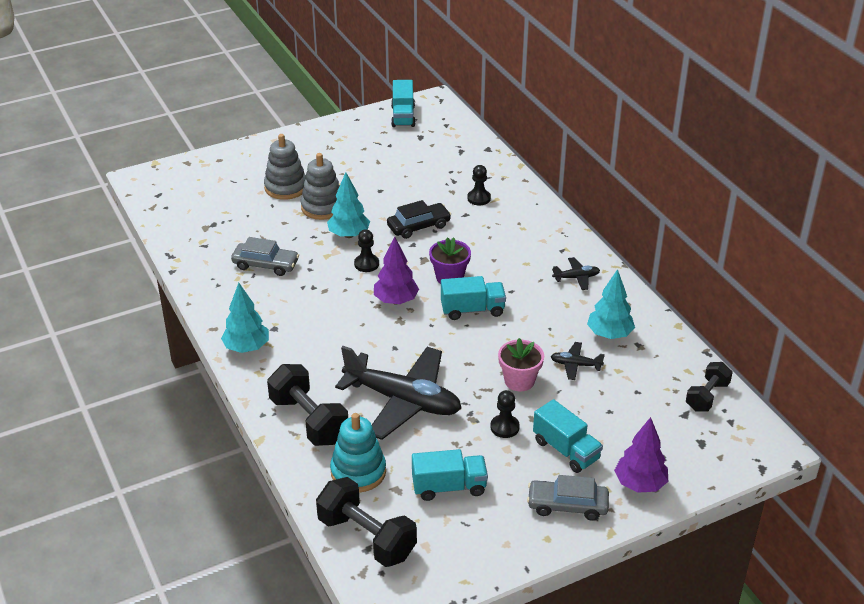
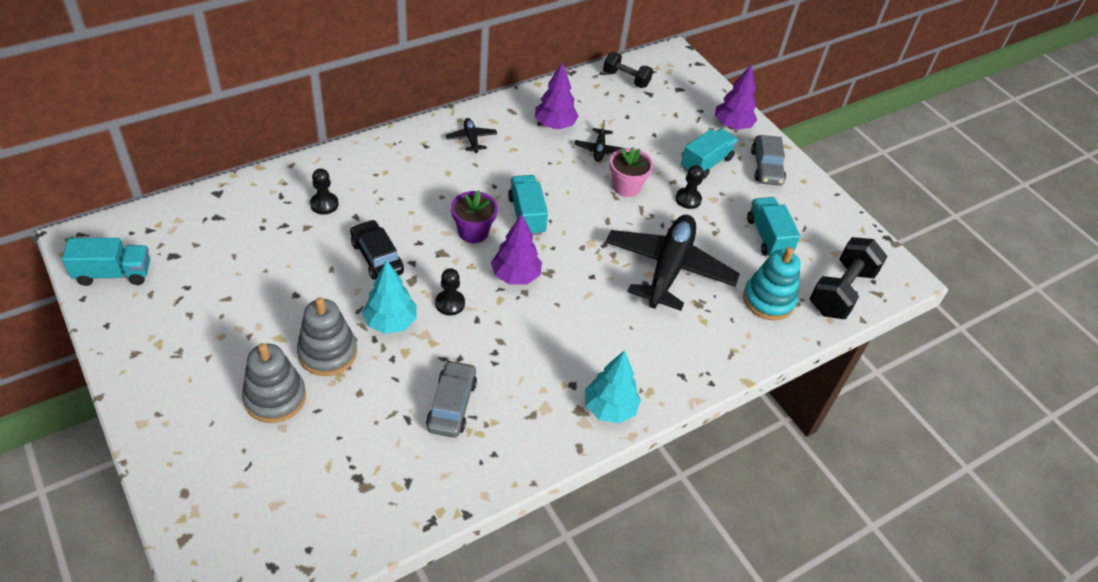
camera: 100 degrees left, 10 degrees up
black dumbbell [267,364,348,446] -> none
turquoise tree [587,269,635,339] -> purple tree [535,62,579,129]

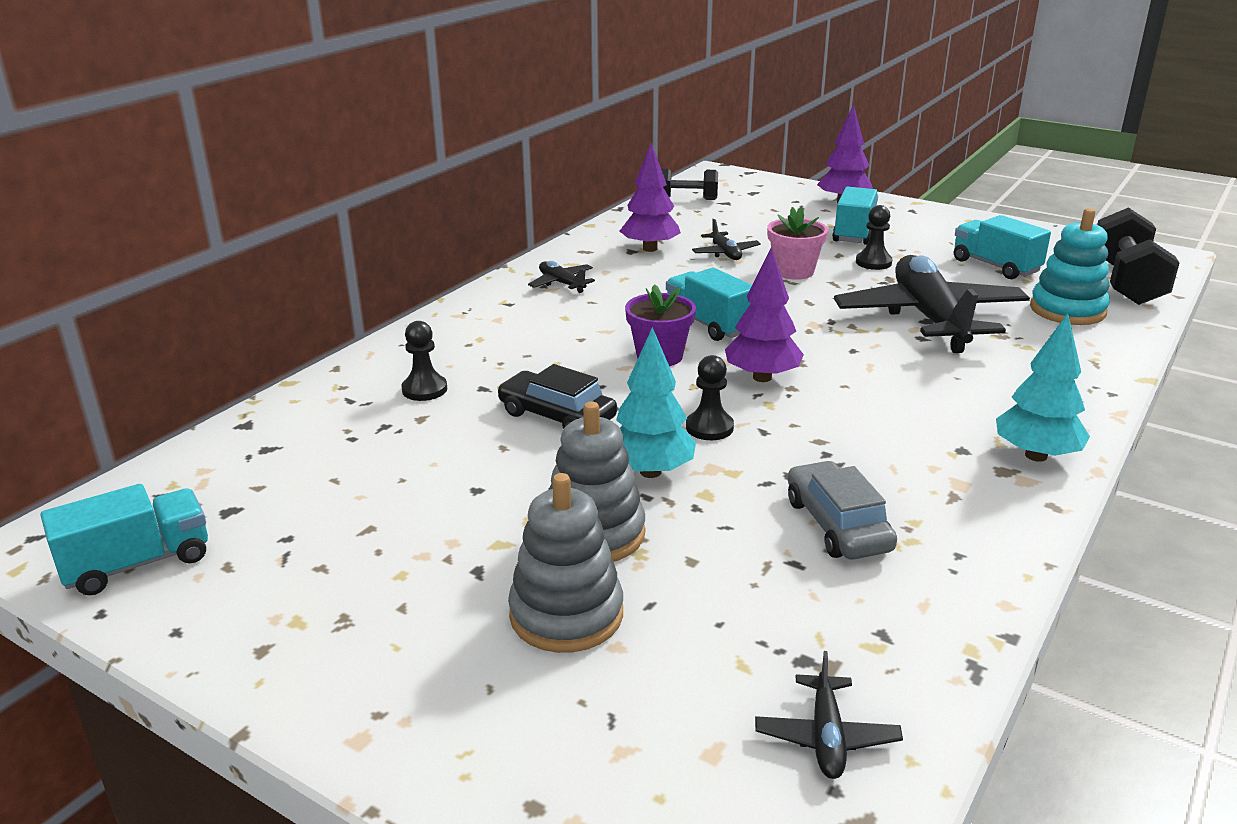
camera: 20 degrees left, 20 degrees down
grey car [751,135,786,186] -> none
none -> black plane [755,651,903,779]

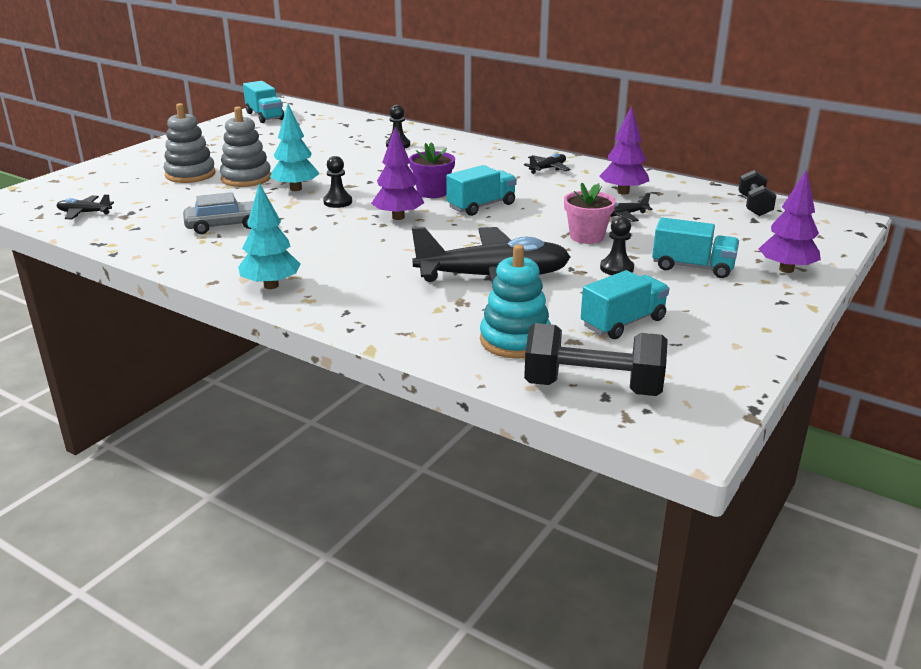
camera: 90 degrees right, 0 degrees up
black car [497,364,617,429] -> none

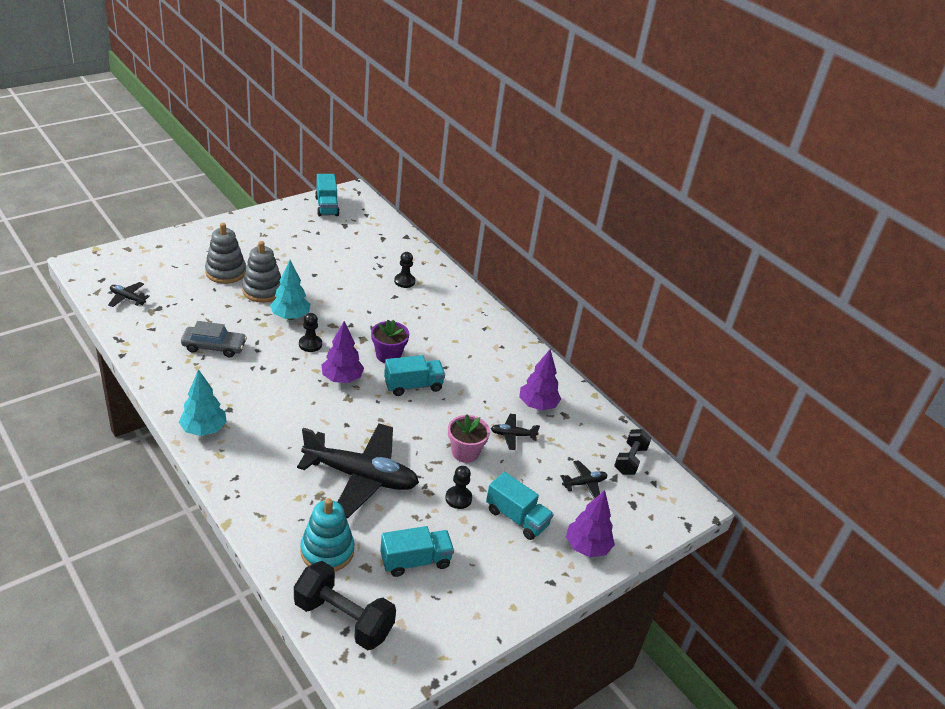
camera: 15 degrees right, 10 degrees up
black plane [524,153,571,174] -> black plane moved to [561,460,607,499]

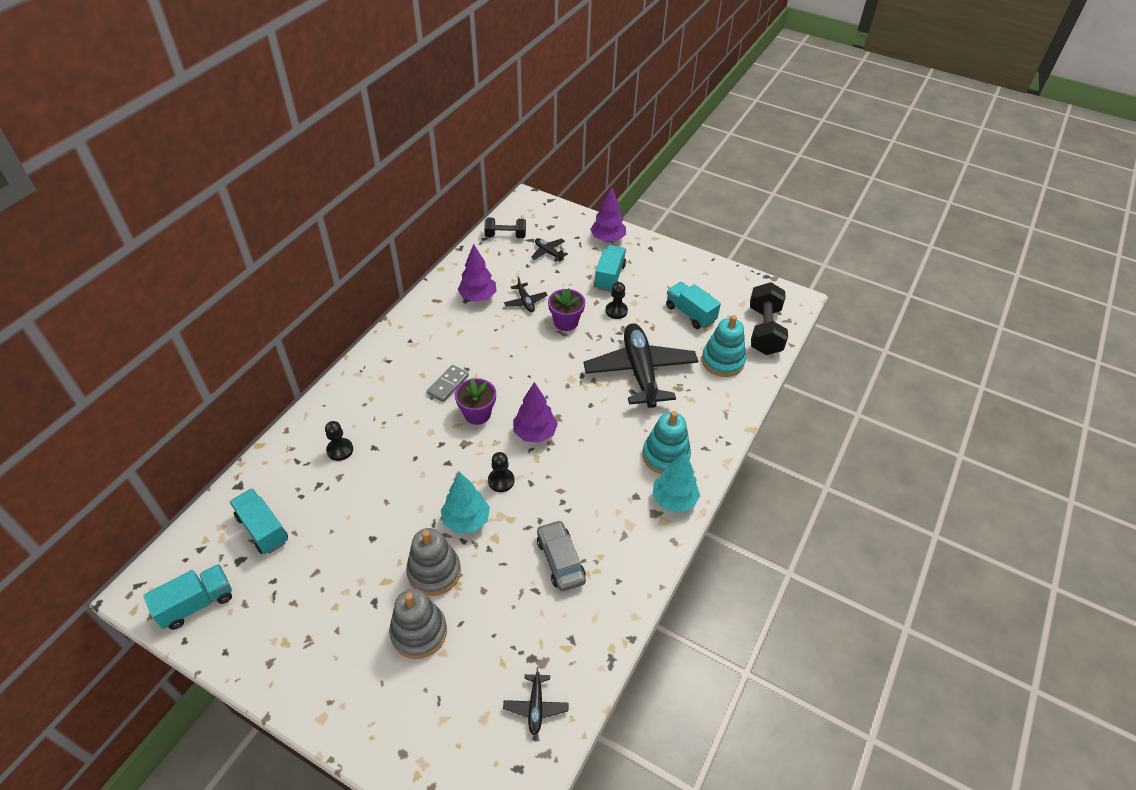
camera: 110 degrees left, 10 degrees up
turquoise truck [384,355,445,396] -> turquoise truck moved to [230,488,288,554]
pink flower pot [448,414,490,463] -> purple flower pot [548,288,585,331]
none -> grey domino [427,365,469,402]
none -> turquoise stacking toy [643,411,691,474]

